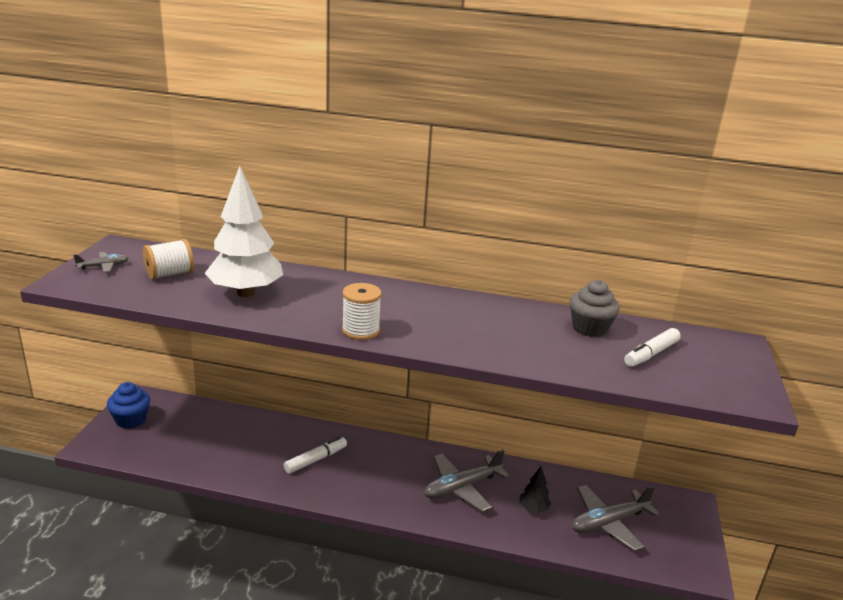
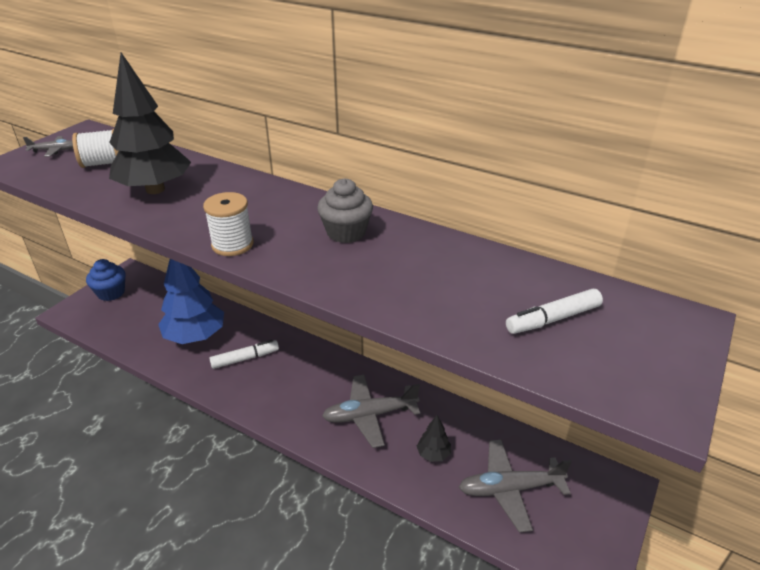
camera: 20 degrees right, 10 degrees up
white tree [205,166,283,297] -> black tree [109,52,191,194]
grey cupcake [570,280,620,337] -> grey cupcake moved to [317,178,373,243]
none -> blue tree [158,259,224,344]

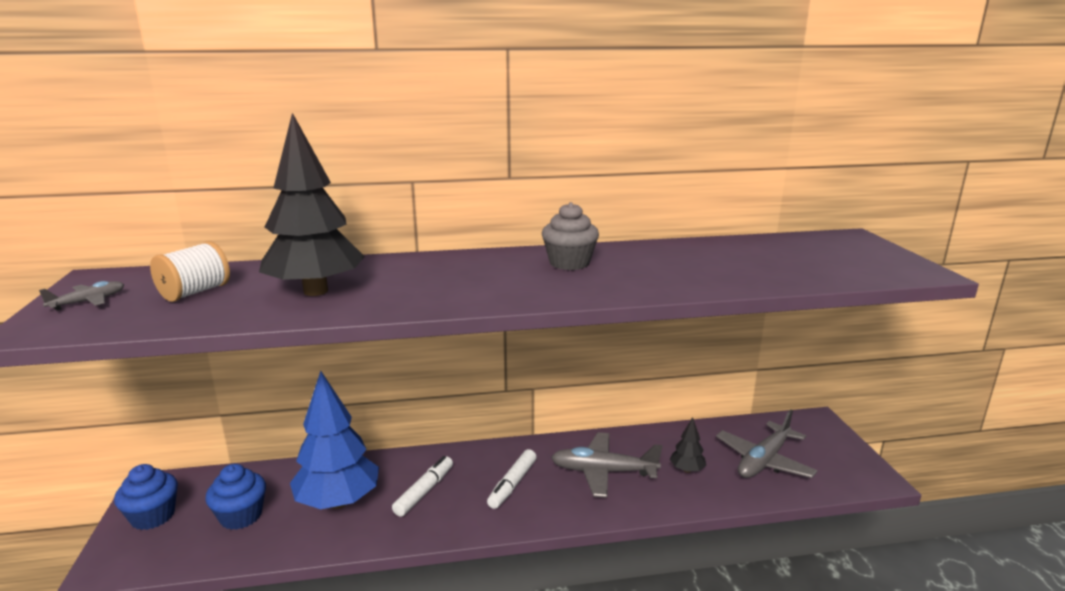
camera: 40 degrees left, 15 degrees down
white spool [203,192,253,256] -> none
grey plane [322,375,420,448] -> grey plane turned 60 degrees clockwise [551,432,662,498]
white marker [506,289,603,334] -> white marker moved to [487,449,537,509]
none -> blue cupcake [205,464,266,530]

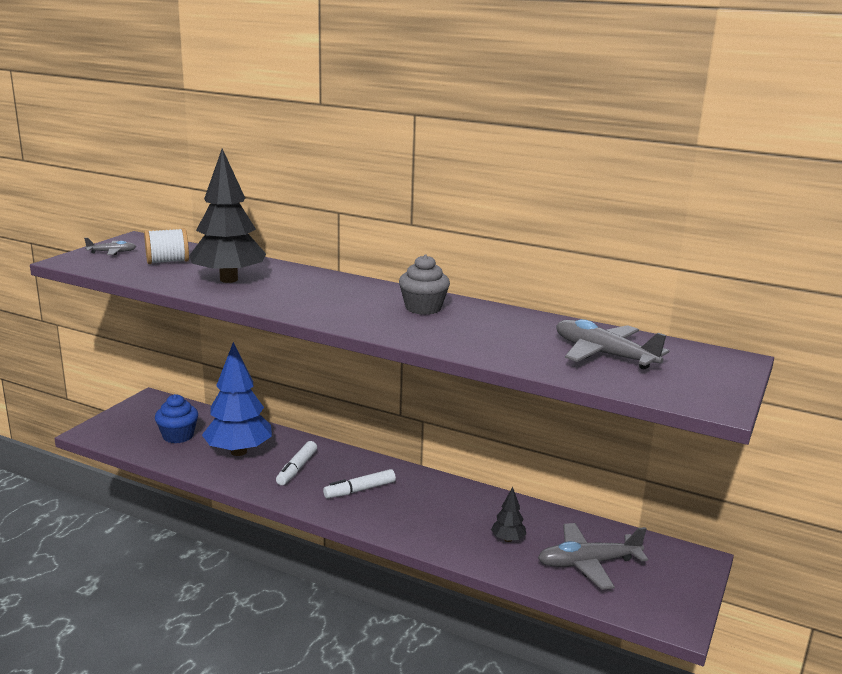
camera: 35 degrees right, 0 degrees up
blue cupcake [114,464,178,530] -> none
white marker [392,456,453,517] -> white marker turned 135 degrees clockwise [276,441,317,485]
grey plane [551,432,662,498] -> grey plane moved to [556,319,669,369]

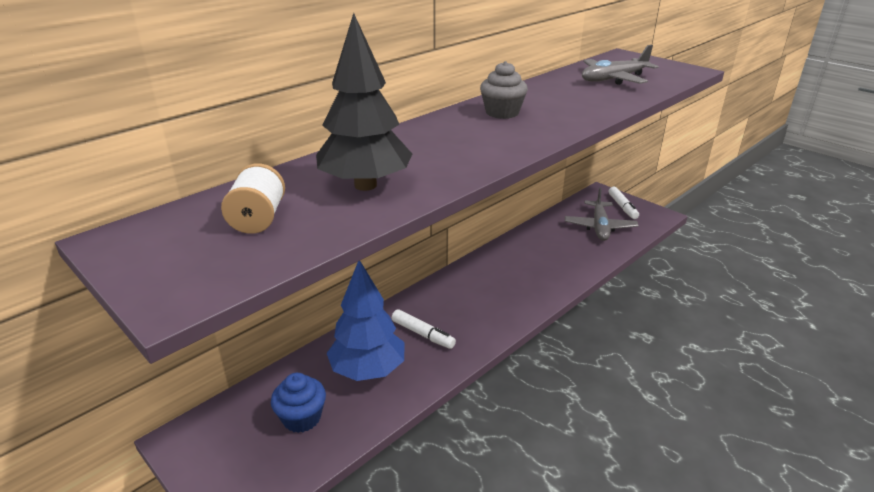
camera: 70 degrees left, 10 degrees up
grey plane [84,238,136,255] -> none
white marker [323,469,396,498] -> white marker moved to [609,187,639,219]
black tree [491,487,526,542] -> none

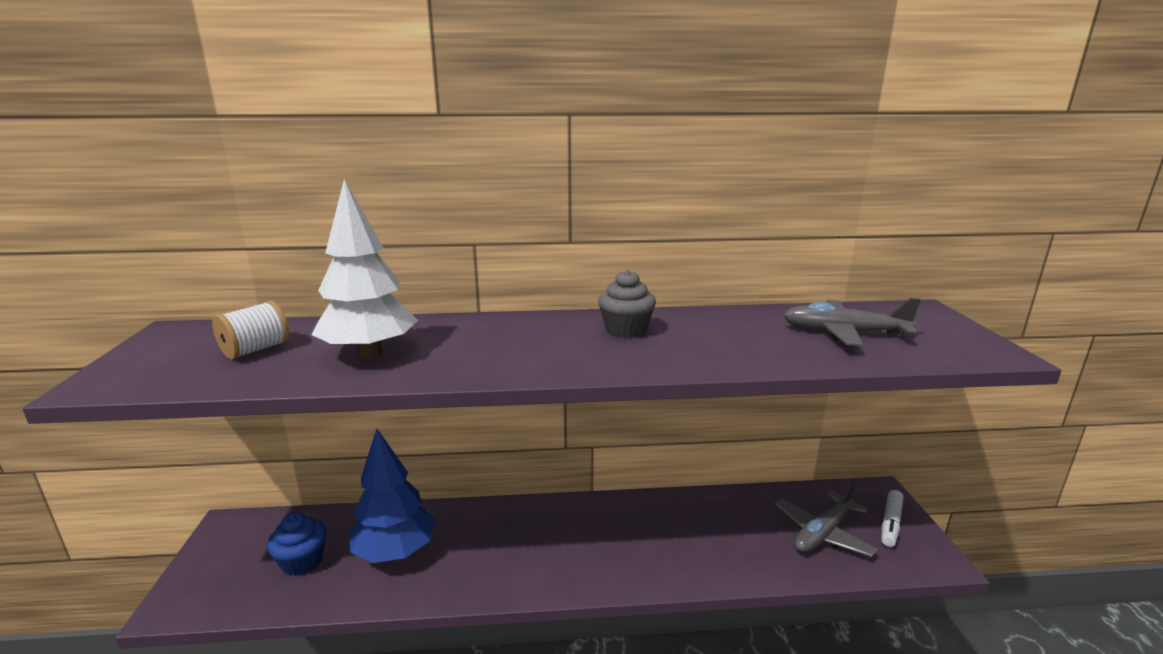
camera: 40 degrees right, 10 degrees down
black tree [316,13,412,191] -> white tree [311,179,418,358]
white marker [392,309,456,349] -> none

